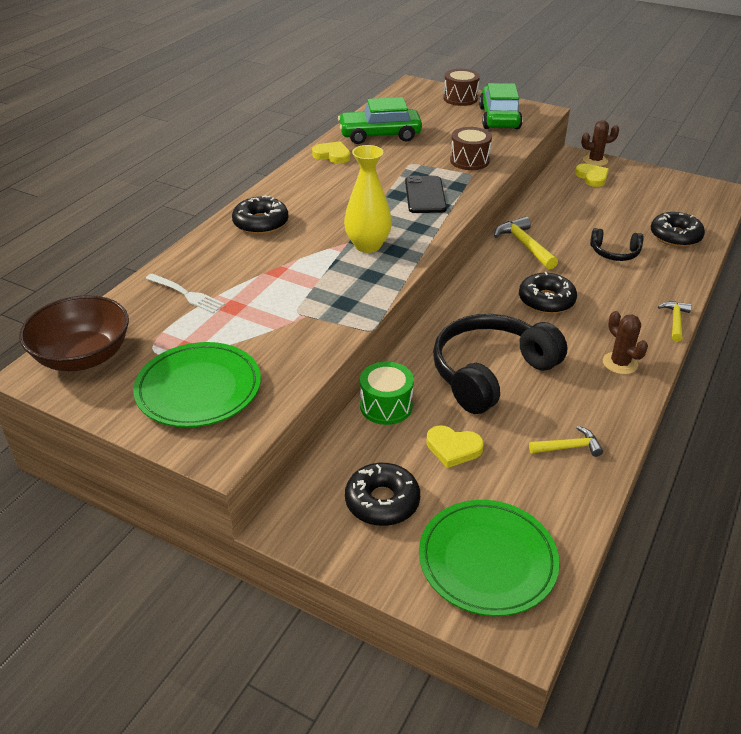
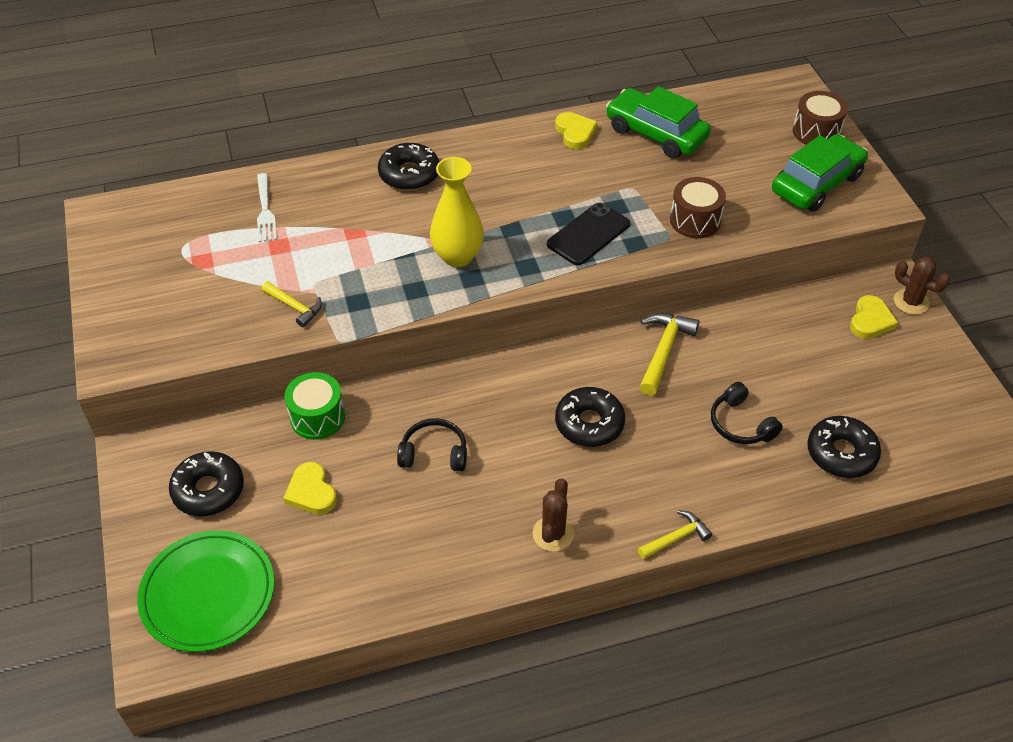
camera: 45 degrees right, 10 degrees up
brown bowl [19,295,129,371] -> none
green plate [133,342,261,427] -> none
black headphones [433,314,567,414] -> black headphones [397,418,467,471], size x0.49
yellow hammer [529,426,603,457] -> yellow hammer moved to [262,281,322,327]

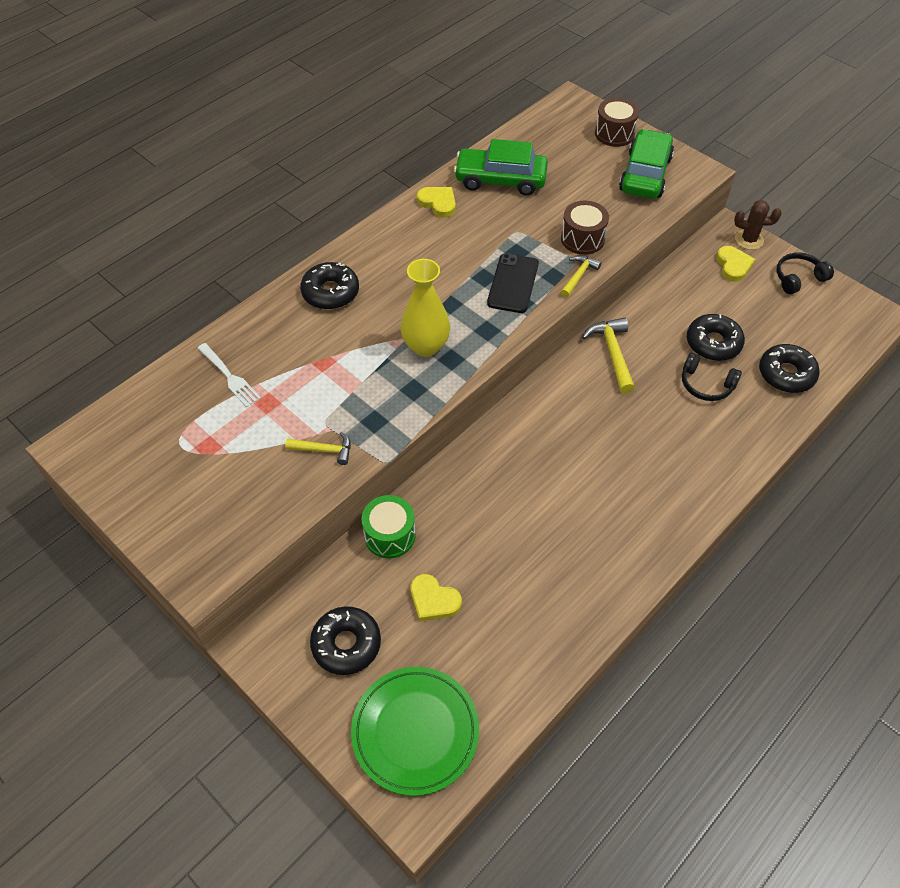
camera: 30 degrees left, 5 degrees up
black headphones [397,418,467,471] -> black headphones moved to [777,252,834,294]
brown cactus [533,478,574,552] -> none
black donut [555,387,625,447] -> black donut moved to [687,314,745,361]
yellow hammer [638,510,712,559] -> yellow hammer moved to [561,255,602,298]

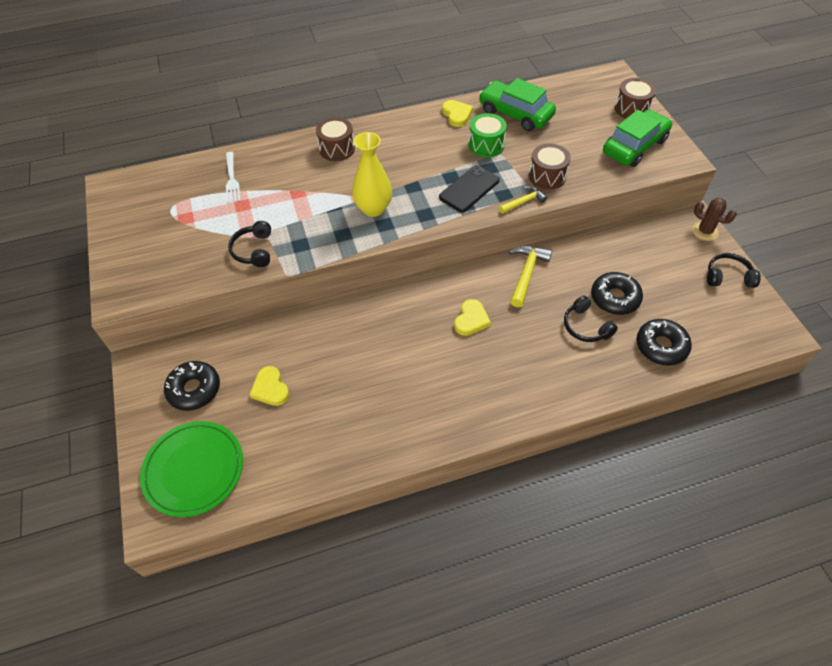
camera: 30 degrees right, 0 degrees up
yellow hammer [285,432,351,465] -> black headphones [228,221,271,267]
black donut [300,262,359,310] -> brown drum [316,117,355,161]
green drum [362,495,416,558] -> green drum moved to [469,113,507,158]
yellow heart [716,246,755,282] -> yellow heart moved to [454,299,491,336]

